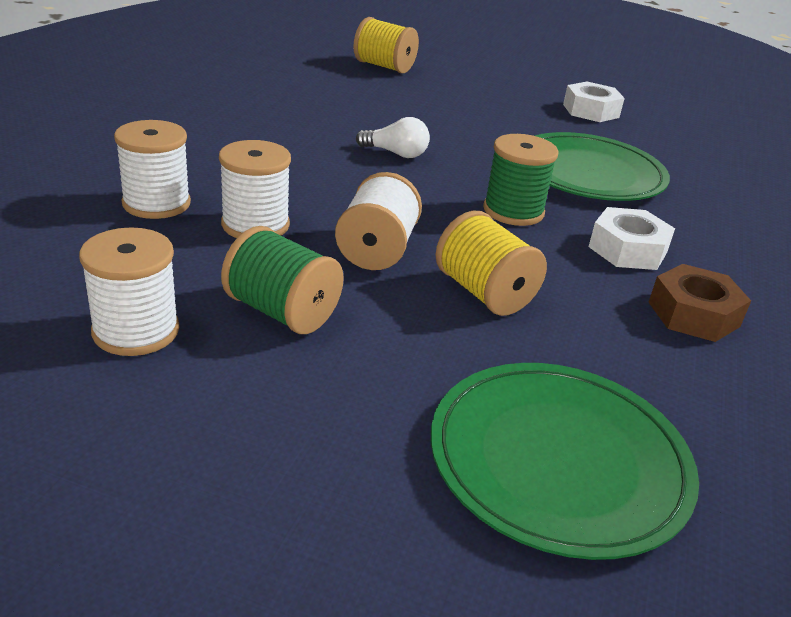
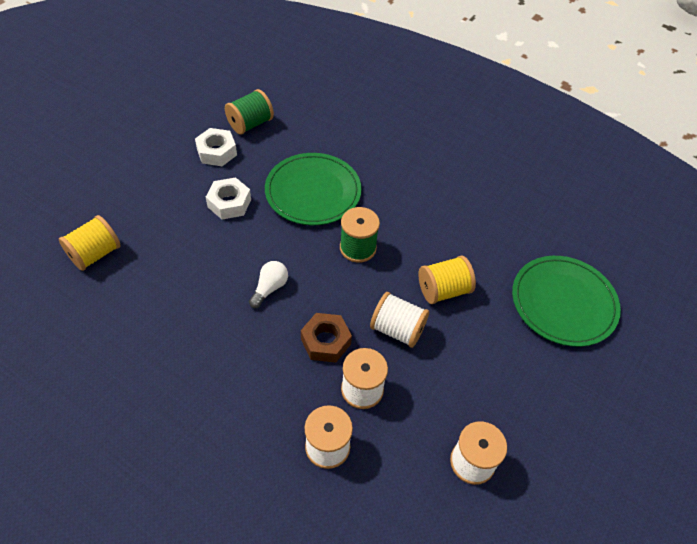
camera: 75 degrees left, 20 degrees up
green spool [221,226,344,334] -> green spool moved to [225,89,274,135]
white nut [589,207,675,270] -> white nut moved to [206,177,251,220]
brown nut [648,264,751,342] -> brown nut moved to [301,313,352,363]

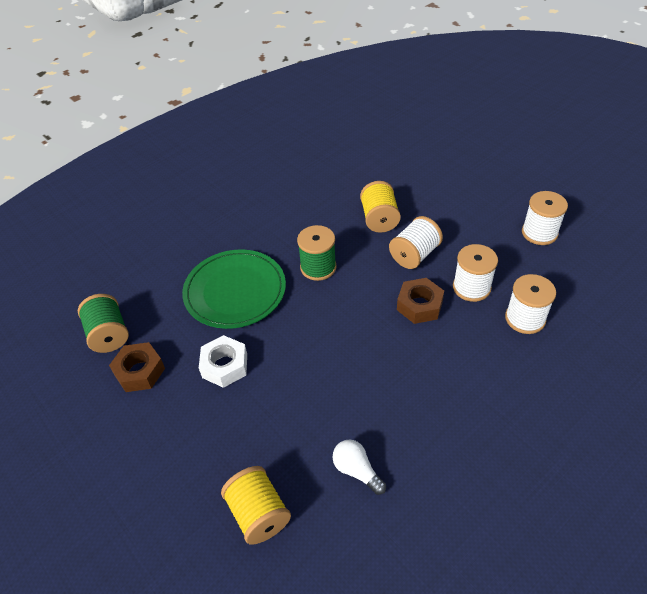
camera: 70 degrees left, 5 degrees down
white nut [195,128,237,166] -> brown nut [109,342,165,392]
white light bulb [249,261,288,308] -> white light bulb moved to [332,439,386,495]
green plate [512,256,621,347] -> none

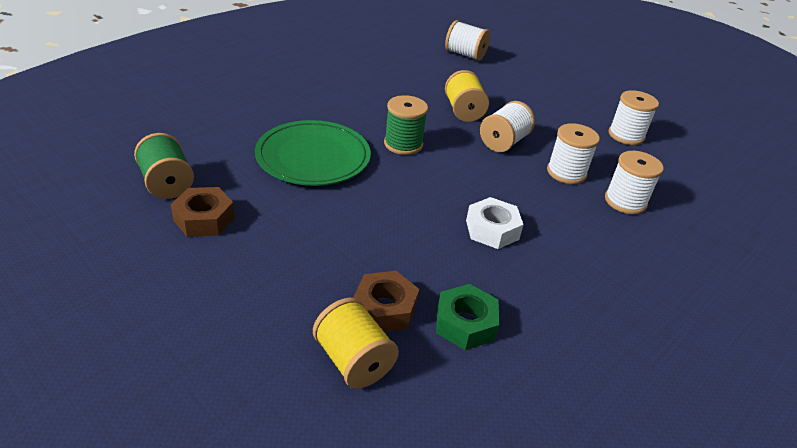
camera: 10 degrees left, 10 degrees down
white nut [199,335,247,388] -> white nut moved to [466,197,524,249]
white light bulb [332,439,386,495] -> green nut [436,284,499,350]
brown nut [397,278,444,324] -> brown nut moved to [353,271,419,332]
none -> white spool [445,20,490,61]

